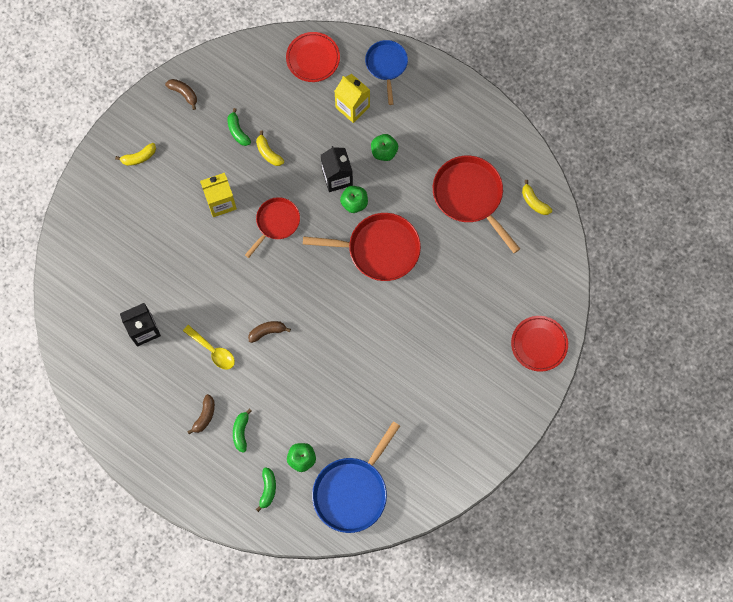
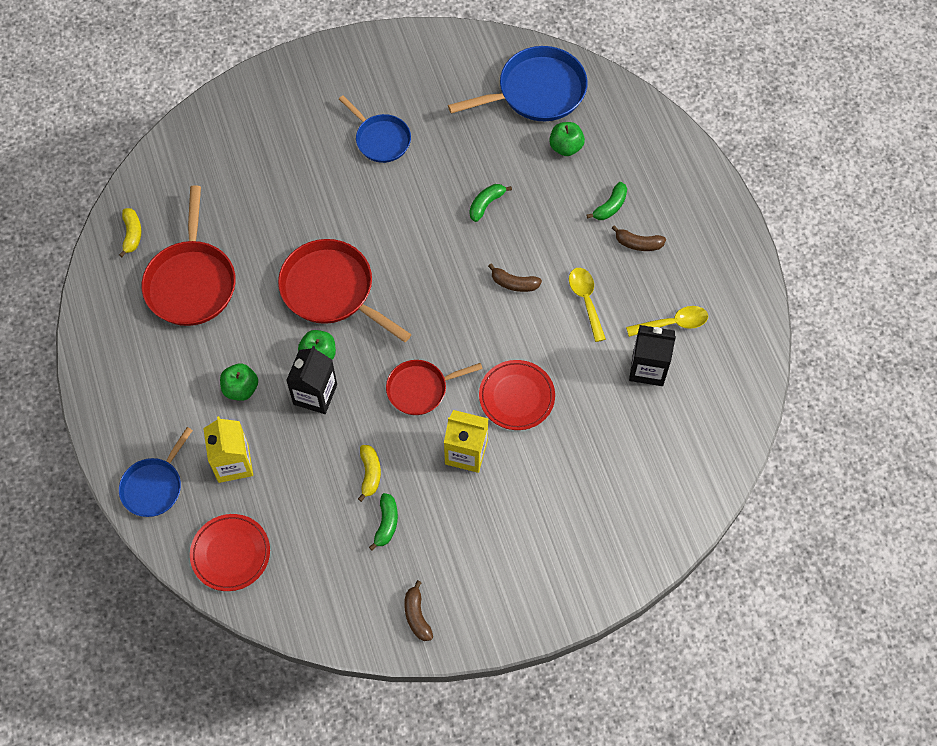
camera: 145 degrees left, 10 degrees down
yellow banana [115,143,156,166] -> none
brown banana [187,394,215,434] -> brown banana turned 135 degrees counterclockwise [612,225,666,251]
green banana [256,467,276,512] -> green banana moved to [470,184,512,222]
red plate [511,316,568,372] -> red plate moved to [479,360,555,430]
none -> blue pan [339,96,411,163]
none -> yellow spoon [626,306,708,337]

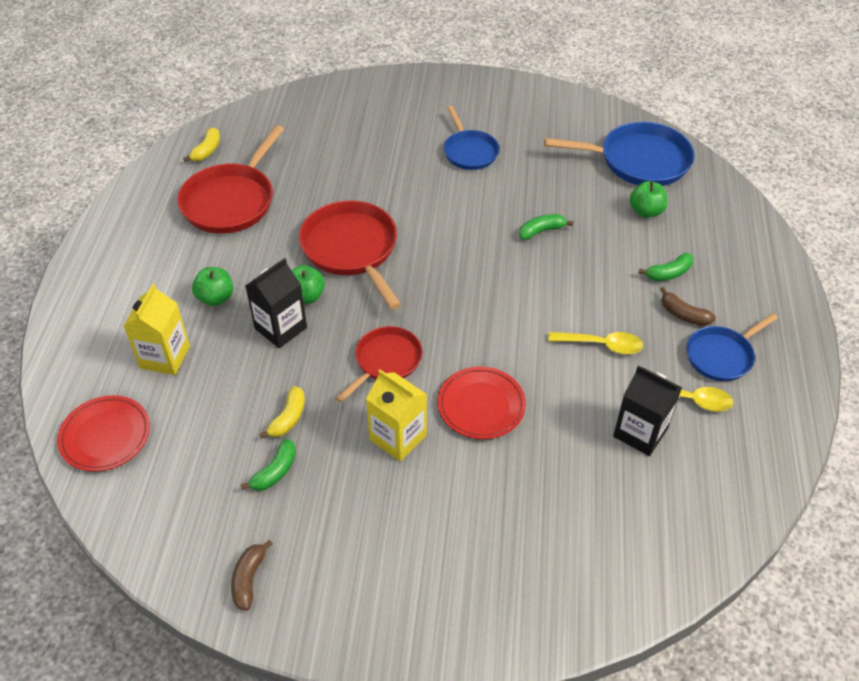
camera: 25 degrees right, 15 degrees down
blue pan [119,427,193,517] -> blue pan moved to [687,313,778,381]
red pan [386,360,483,415] -> red pan turned 120 degrees clockwise [336,326,422,403]
brown banana [488,264,542,292] -> none
yellow spoon [569,268,606,342] -> yellow spoon turned 90 degrees clockwise [548,332,643,354]

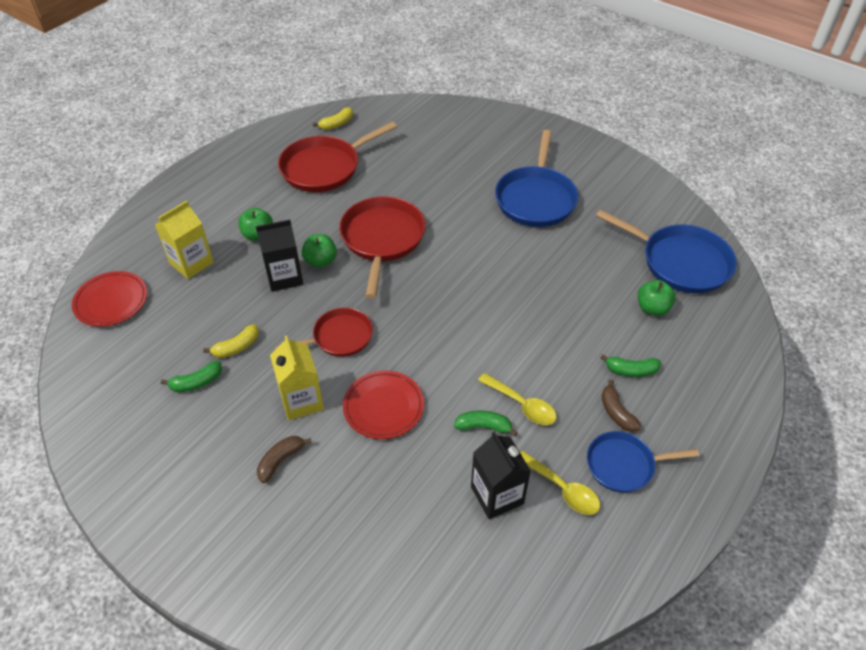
camera: 30 degrees right, 0 degrees up
brown banana [231,540,273,611] -> brown banana moved to [257,436,312,483]
blue pan [444,106,499,170] -> blue pan [495,130,578,227], size x1.61
green banana [519,214,573,240] -> green banana moved to [454,411,518,436]

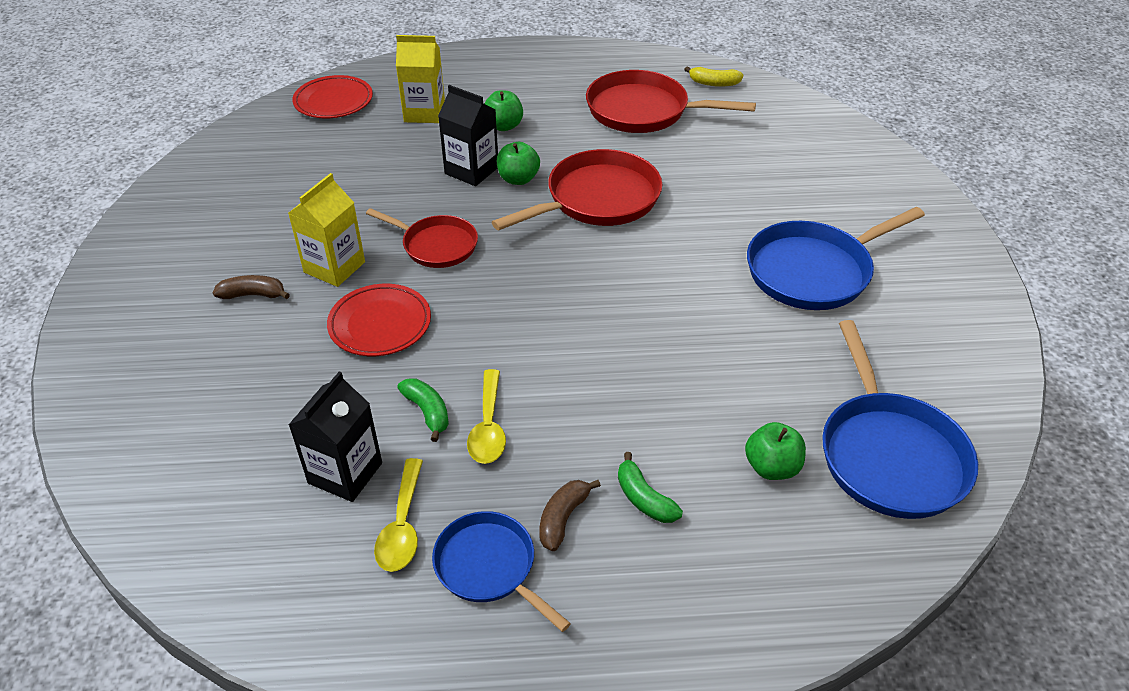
camera: 50 degrees right, 5 degrees down
green banana [161,361,222,392] -> none
yellow banana [203,324,259,358] -> none

